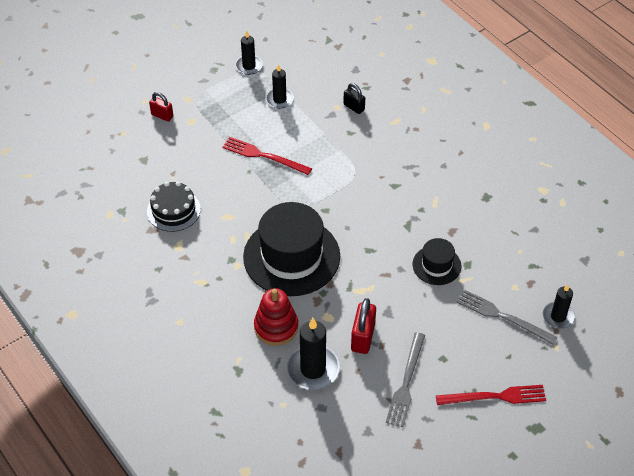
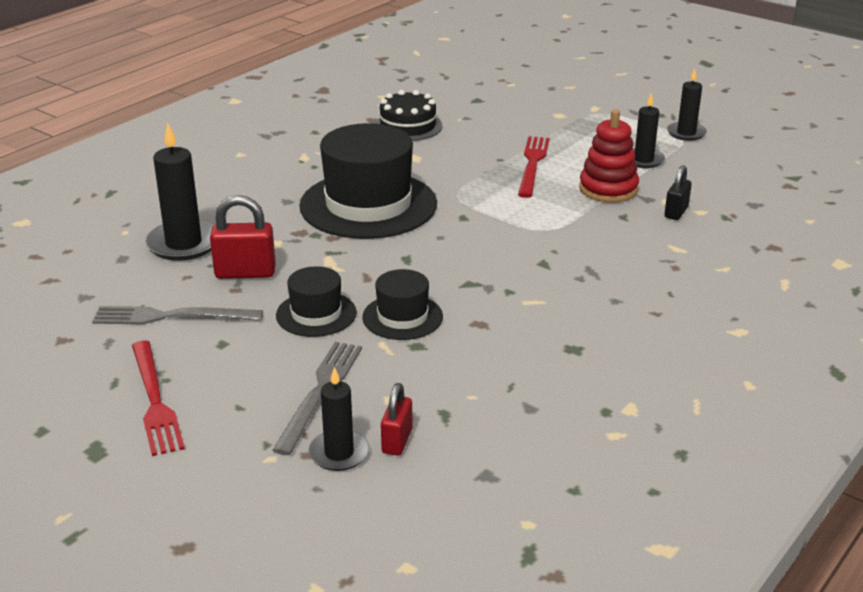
camera: 75 degrees right, 20 degrees down
red padlock [149,92,173,122] -> red padlock moved to [381,383,412,456]
red stacking toy [254,288,298,346] -> red stacking toy moved to [579,109,639,203]
none -> black hat [276,266,357,337]

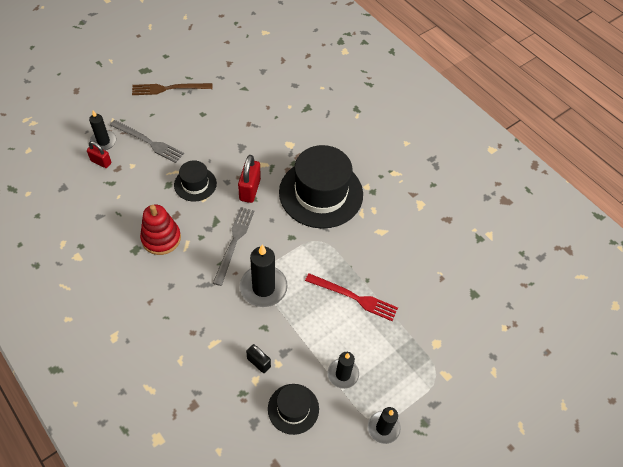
camera: 100 degrees right, 25 degrees up
grey fork [92,306,263,324] -> grey fork moved to [213,207,255,286]
red fork [132,341,185,456] -> brown fork [132,83,213,95]
black candle [145,123,214,261] -> black candle moved to [240,245,288,307]
red padlock [210,195,276,279] -> red padlock moved to [238,155,261,203]
black hat [276,266,357,337] -> black hat moved to [268,384,319,435]
black cake [375,90,442,141] -> none
red stacking toy [579,109,639,203] -> red stacking toy moved to [140,205,181,255]

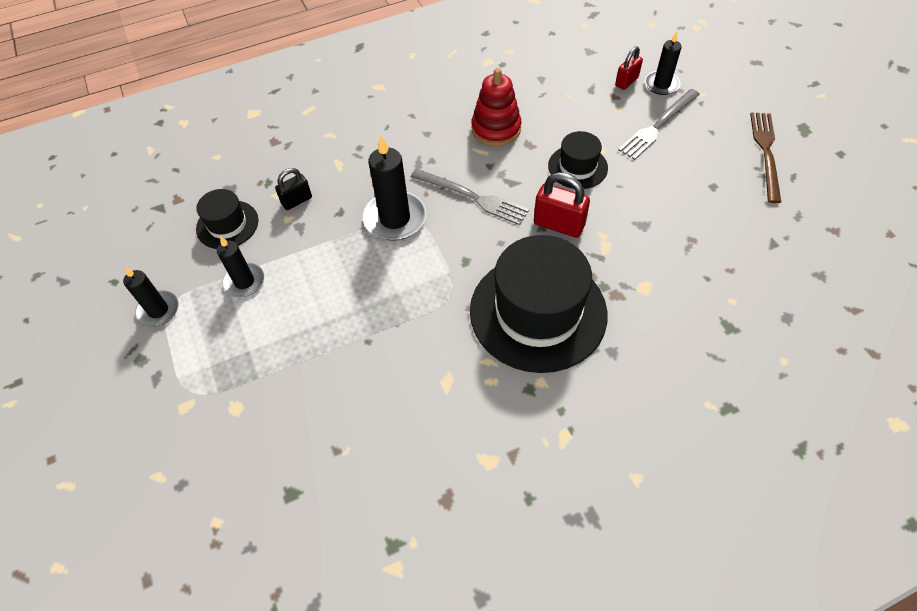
camera: 110 degrees right, 0 degrees up
red fork [305,273,398,321] -> none

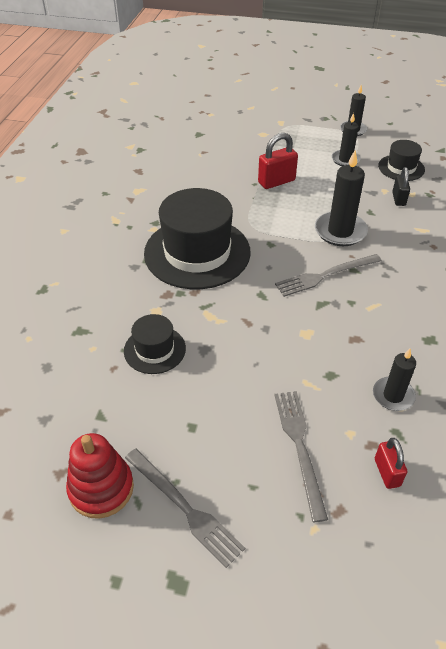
camera: 125 degrees right, 10 degrees down
red stacking toy [472,68,521,146] -> red stacking toy moved to [66,433,134,519]
red padlock [534,172,590,238] -> red padlock moved to [258,133,298,189]
black hat [548,131,608,189] -> black hat moved to [124,314,186,374]
black candle [645,31,682,95] -> black candle moved to [373,349,416,411]
brown fork [750,112,781,203] -> grey fork [125,449,245,568]

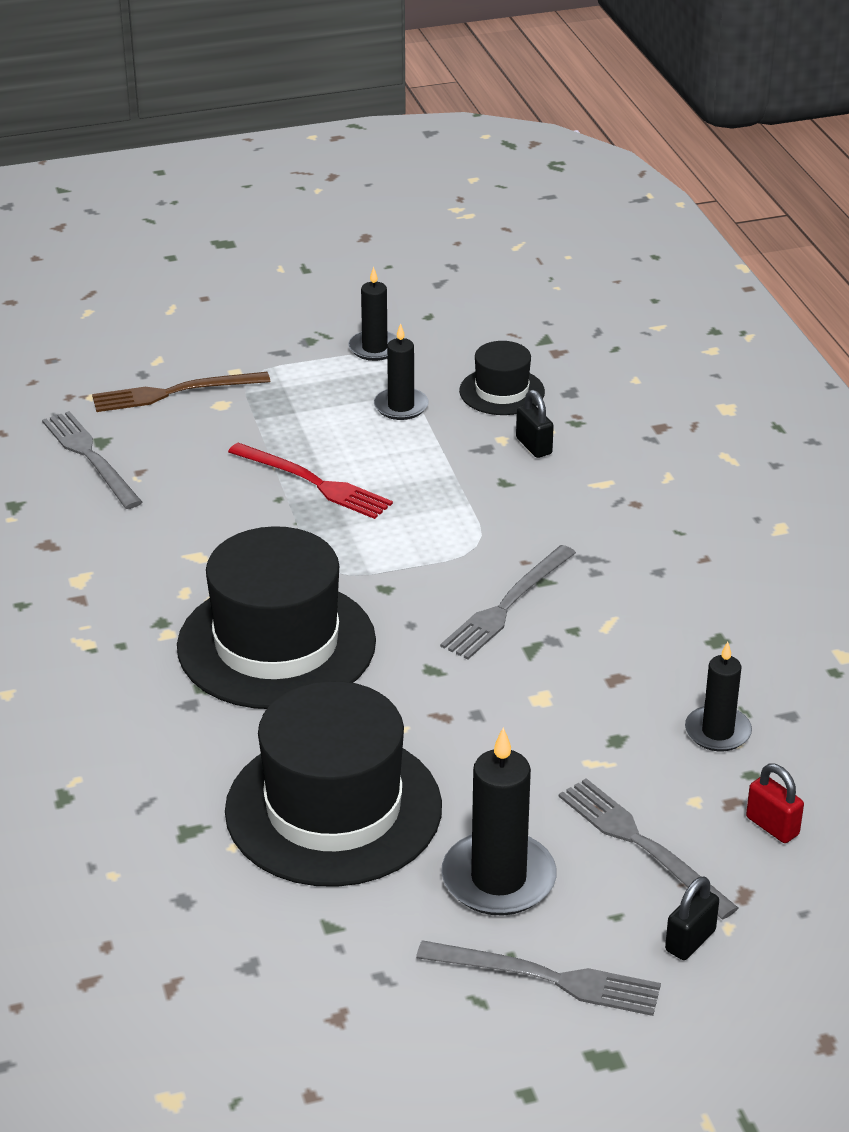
camera: 30 degrees left, 10 degrees down
red stacking toy [66,433,134,519] -> none
black hat [124,314,186,374] -> black hat [225,681,442,887], size x2.00
red padlock [258,133,298,189] -> red fork [228,443,393,519]
black candle [315,150,368,246] -> black candle moved to [441,727,557,915]
none -> grey fork [42,411,142,509]
none -> brown fork [92,372,270,412]
none -> black padlock [665,876,719,960]

